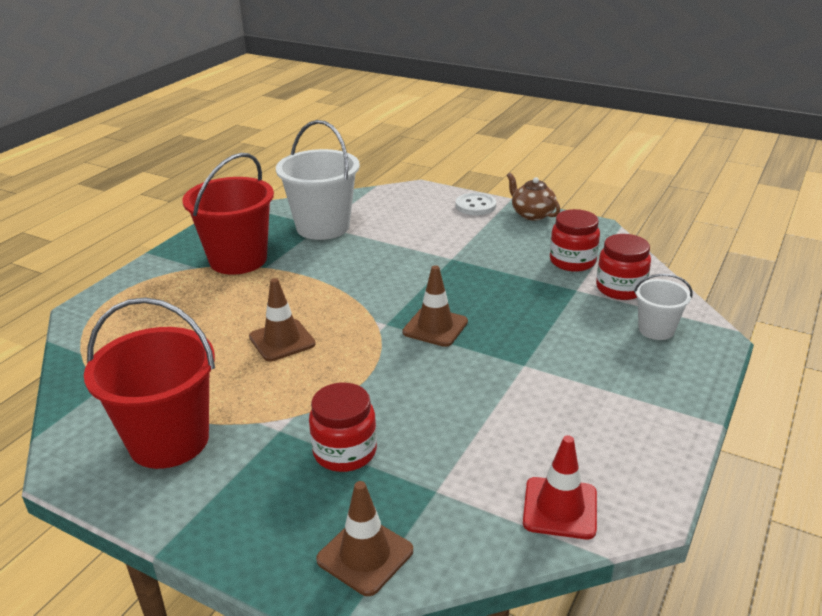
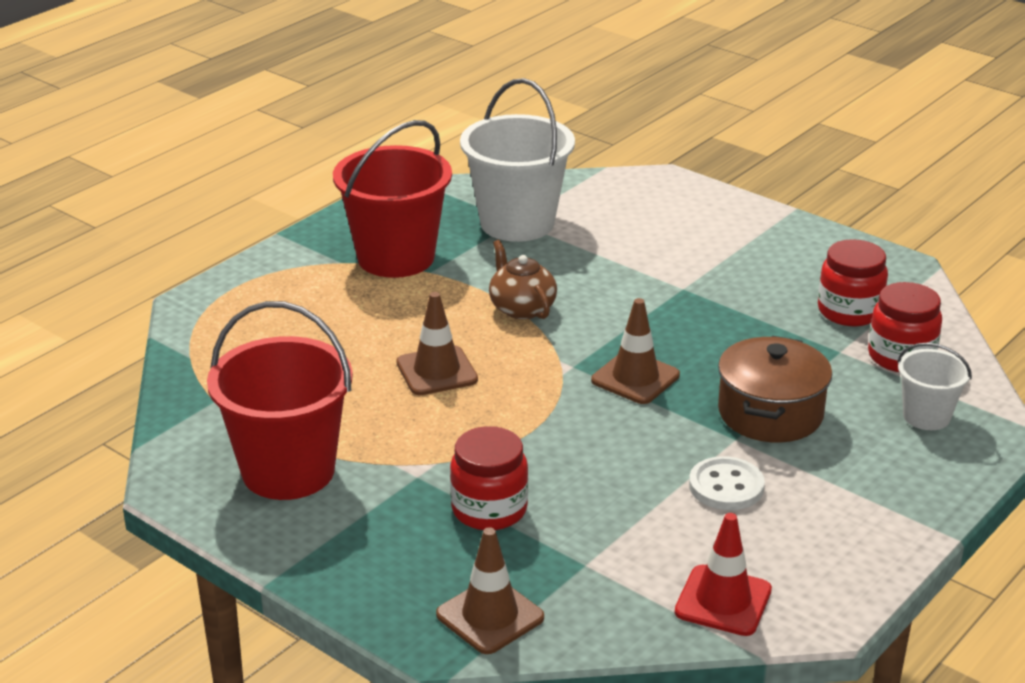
camera: 10 degrees right, 0 degrees up
white button [456,193,496,215] -> white button moved to [689,456,765,510]
brown teapot [507,173,560,221] -> brown teapot moved to [489,240,557,320]
none -> brown pot [718,336,832,443]

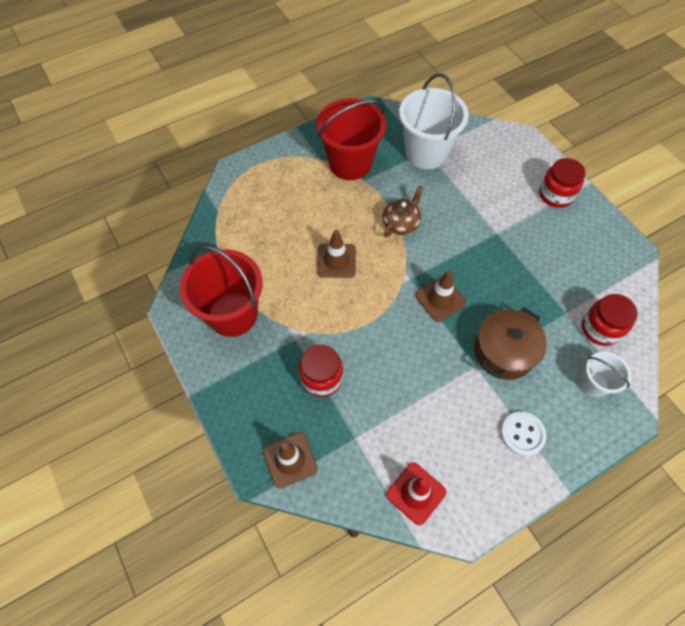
camera: 20 degrees right, 30 degrees up
brown teapot [489,240,557,320] -> brown teapot turned 45 degrees clockwise [382,186,424,237]
white button [689,456,765,510] -> white button moved to [501,411,546,456]
red jar [818,239,888,326] -> red jar moved to [539,158,586,208]

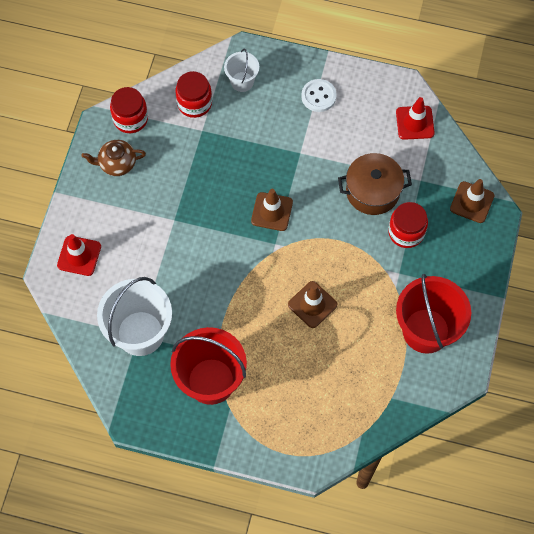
camera: 135 degrees left, 5 degrees up
brown teapot [382,186,424,237] -> brown teapot moved to [81,140,146,176]
brown pot [474,307,547,380] -> brown pot moved to [338,153,412,215]
red jar [539,158,586,208] -> red jar moved to [110,87,148,133]
none -> red traffic cone [57,234,101,276]

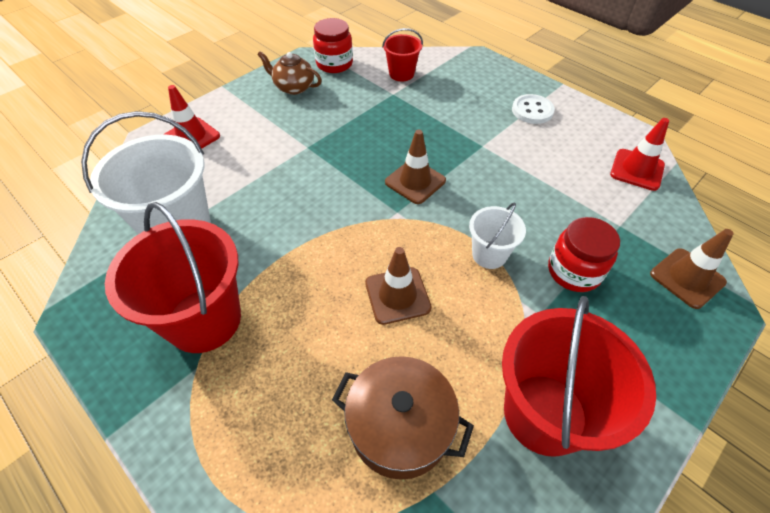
camera: 30 degrees right, 15 degrees down
red jar [175,71,212,118] -> red bucket [382,28,423,81]
white bucket [224,49,259,92] -> white bucket moved to [469,202,526,269]
brown pot [338,153,412,215] -> brown pot moved to [332,356,474,480]

